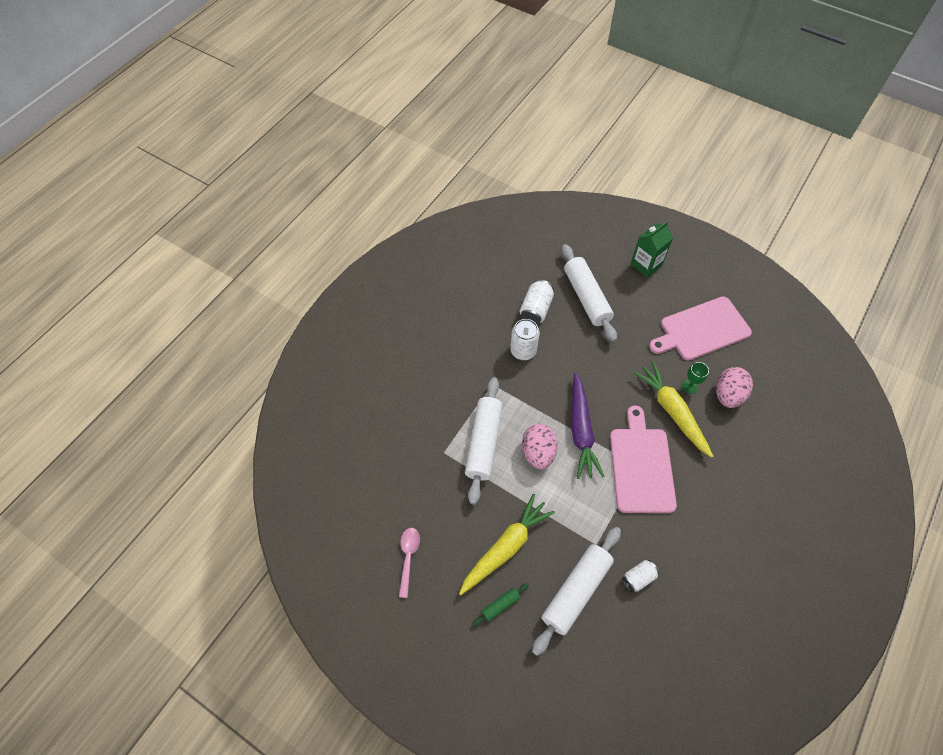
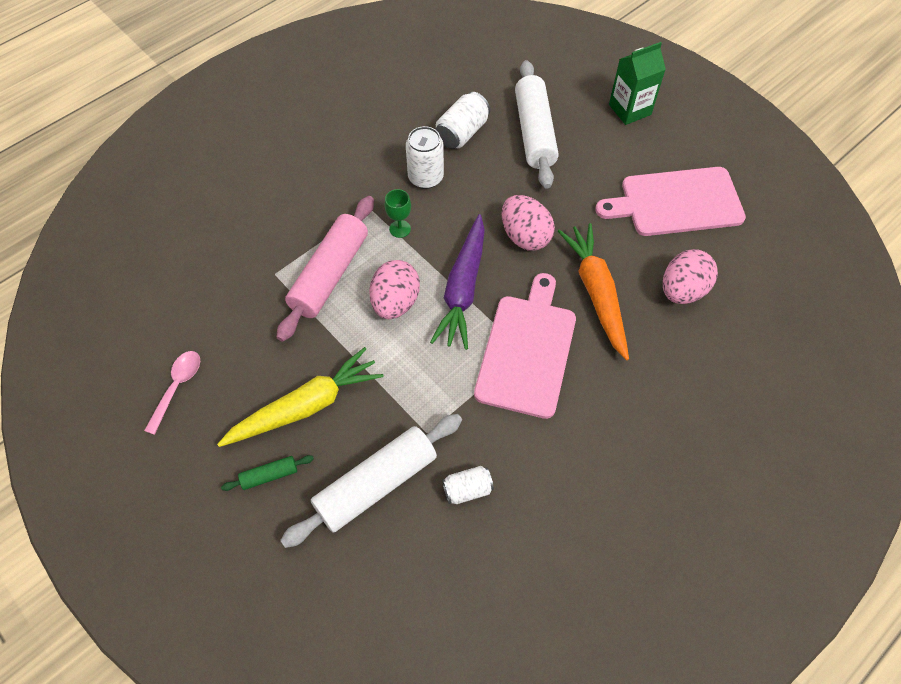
camera: 15 degrees right, 0 degrees up
white rolling pin [465,377,503,505] -> pink rolling pin [276,196,374,342]
yellow carrot [633,361,713,458] -> orange carrot [558,223,629,360]
green goblet [682,362,709,394] -> green goblet moved to [385,189,411,238]
none -> pink egg [501,195,555,251]

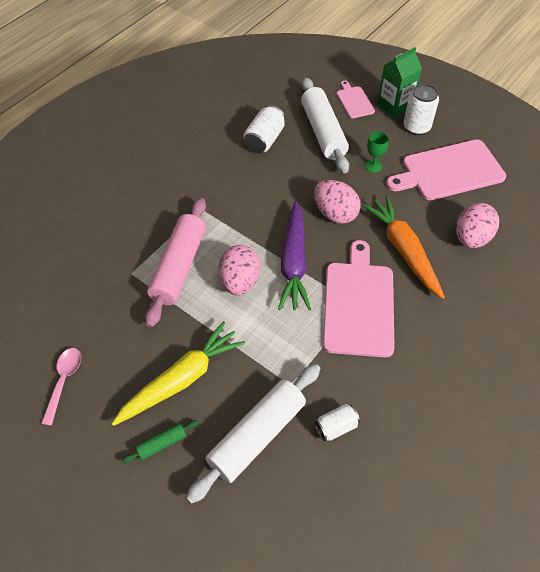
camera: 10 degrees left, 5 degrees down
green goblet [385,189,411,238] -> green goblet moved to [365,131,389,173]
white can [406,126,444,189] -> white can moved to [403,84,439,135]
none -> pink cutting board [336,81,375,118]

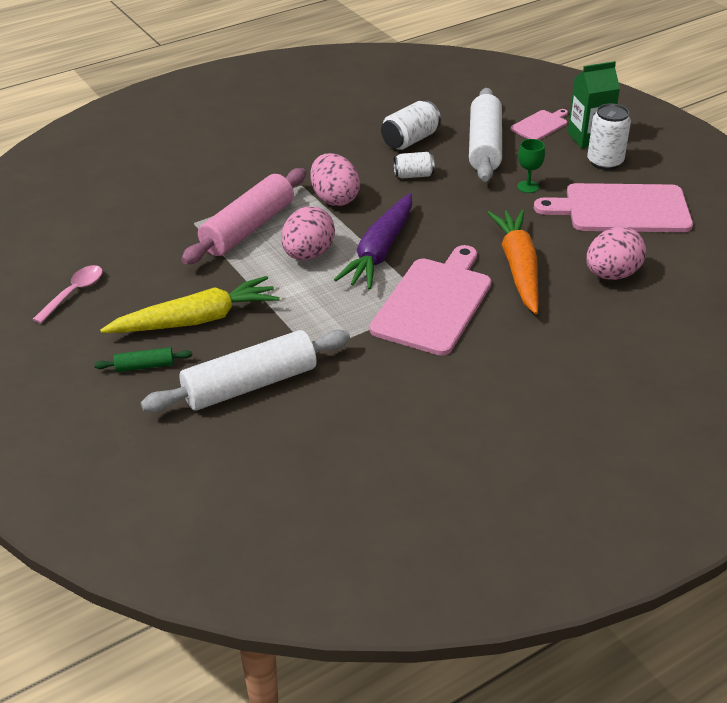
camera: 20 degrees right, 15 degrees down
pink egg [314,180,361,224] -> pink egg moved to [310,153,360,206]
white can [315,404,360,441] -> white can moved to [394,152,435,179]
pink cutting board [336,81,375,118] -> pink cutting board turned 45 degrees clockwise [510,109,568,140]

